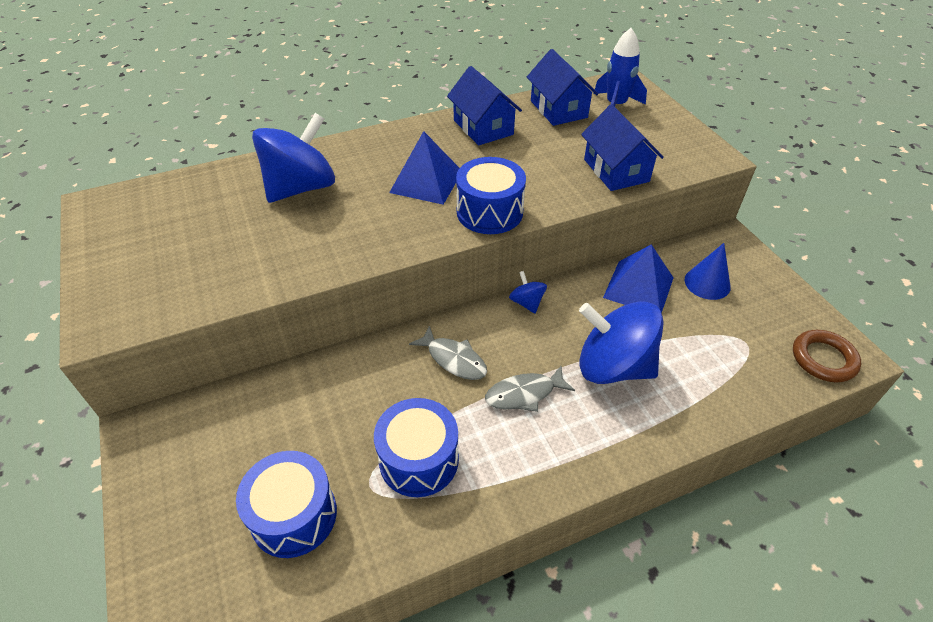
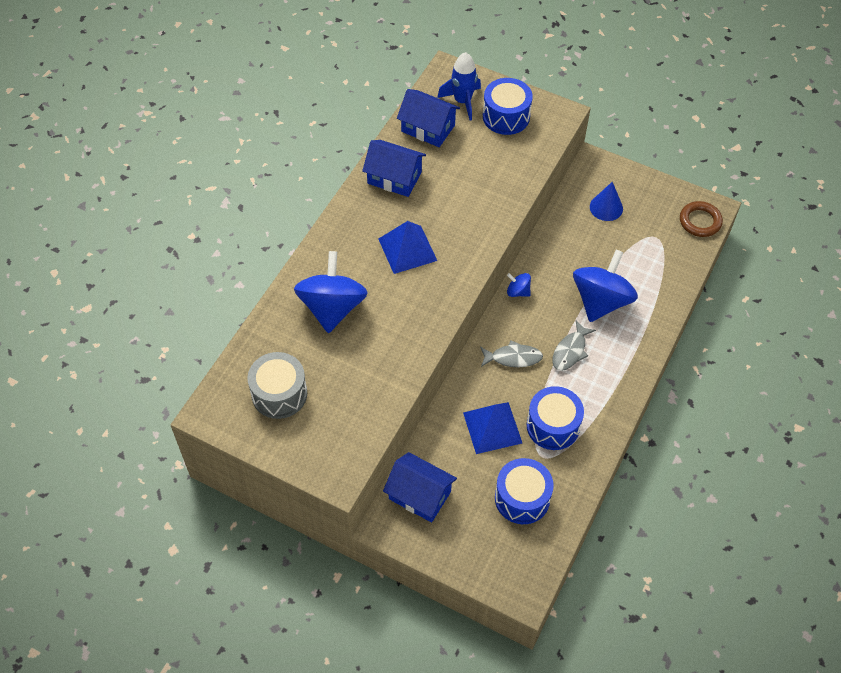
camera: 40 degrees left, 10 degrees up
blue drum [456,157,526,234] -> blue drum moved to [483,78,533,135]
blue spinning top [579,301,664,384] -> blue spinning top turned 135 degrees clockwise [573,249,638,322]
blue house [581,104,664,191] -> blue house moved to [383,452,457,523]
blue pyramid [603,244,673,313] -> blue pyramid moved to [463,402,522,454]
none -> grey drum [247,352,307,419]

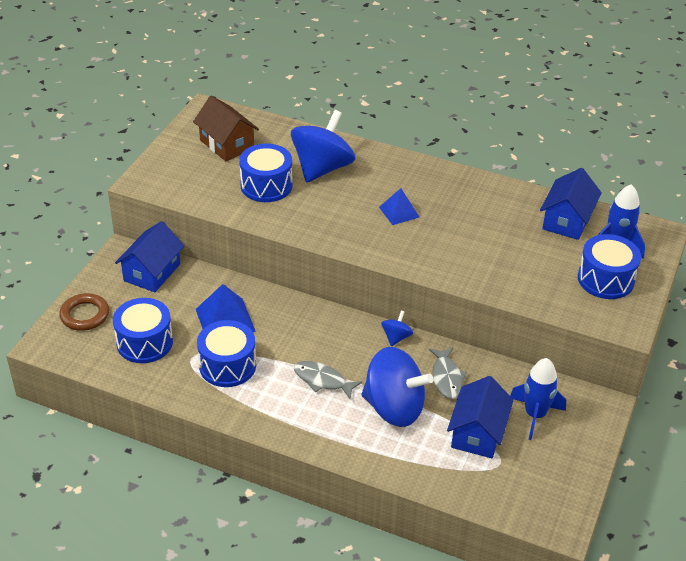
camera: 85 degrees right, 15 degrees down
grey drum [247,352,307,419] -> brown house [193,96,259,161]
blue spinning top [294,251,368,333] -> blue spinning top turned 60 degrees counterclockwise [291,110,355,183]
blue house [362,140,426,197] -> blue house moved to [447,376,514,458]
blue pyramid [379,221,437,274] -> blue pyramid [379,188,419,225], size x0.64
grey fish [480,340,543,367] -> grey fish moved to [429,347,467,399]
blue cone [590,182,623,221] -> blue rocket [510,358,566,440]
brown ring [680,201,723,237] -> brown ring moved to [59,293,109,331]
none -> blue drum [239,144,292,202]

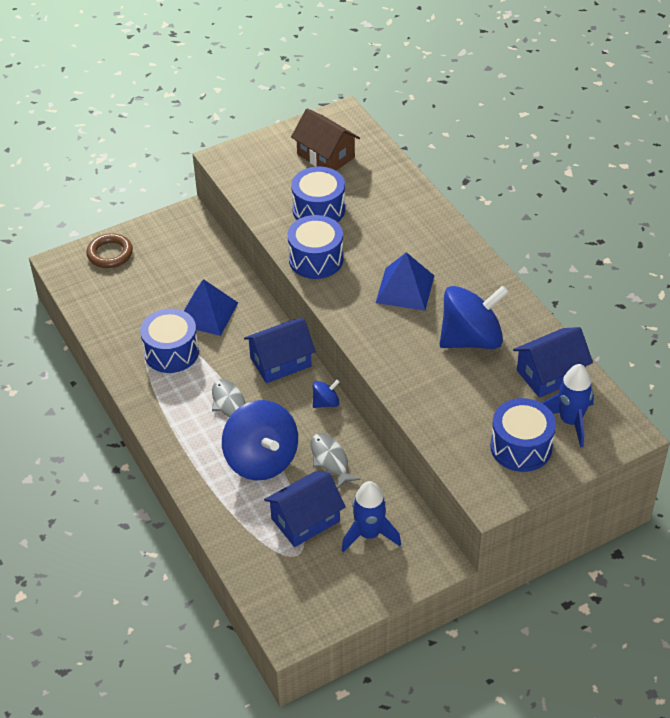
camera: 40 degrees right, 5 degrees up
blue drum [113,298,173,363] -> blue drum moved to [287,215,343,279]
blue house [115,221,184,292] -> blue house moved to [244,318,316,383]
brown house [193,96,259,161] -> brown house turned 45 degrees counterclockwise [291,108,360,170]
blue spinning top [291,110,355,183] -> blue spinning top moved to [440,285,509,349]
blue pyramid [379,188,419,225] -> blue pyramid [376,252,434,311], size x1.56
grey fish [429,347,467,399] -> grey fish turned 120 degrees clockwise [311,433,361,489]

